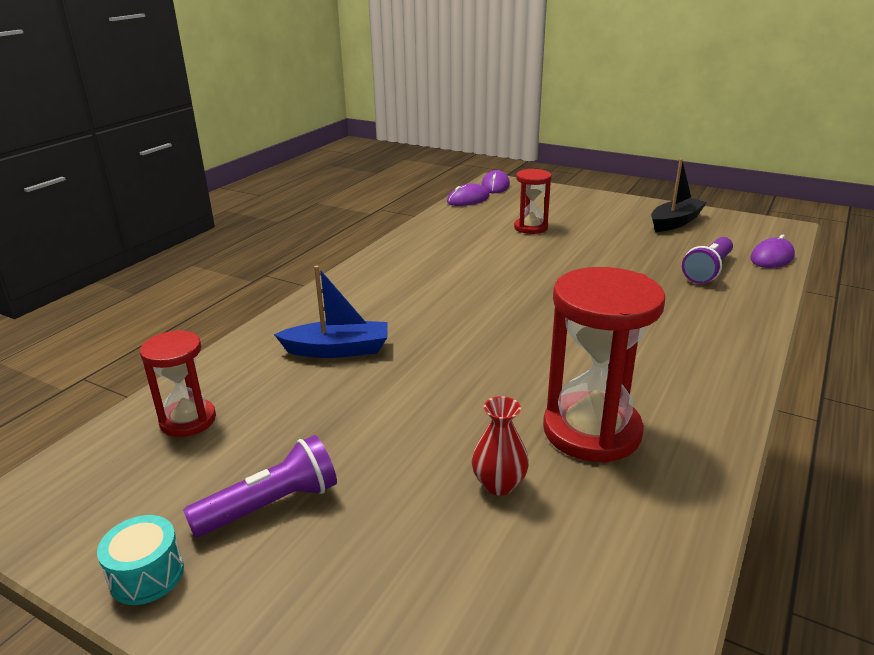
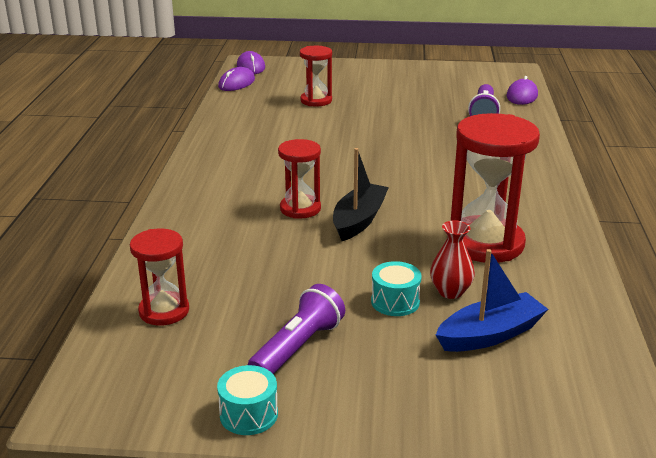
camera: 25 degrees left, 0 degrees up
blue boat [274,265,388,358] -> blue boat moved to [436,249,548,352]
black boat [651,159,707,232] -> black boat moved to [333,148,389,241]
none -> red hourglass [278,139,321,219]
none -> turquoise drum [371,261,422,316]

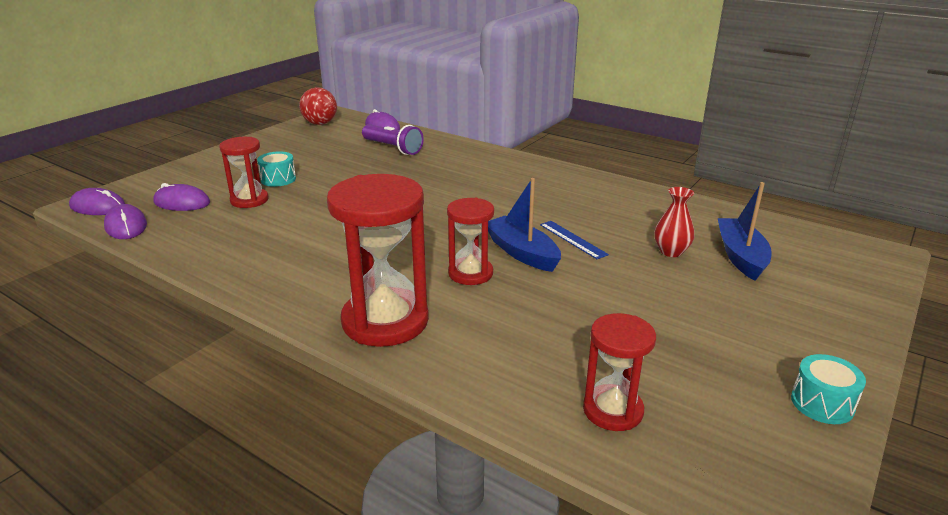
camera: 60 degrees left, 0 degrees up
purple flashlight [248,284,345,374] -> none
black boat [333,148,389,241] -> blue boat [488,178,561,272]
turquoise drum [371,261,422,316] -> turquoise drum moved to [257,151,296,187]
red hourglass [451,113,540,263] -> red hourglass moved to [327,174,429,347]
none -> purple mouse [153,183,210,211]
none -> red ball [299,87,337,125]
none -> blue ruler [540,221,609,259]

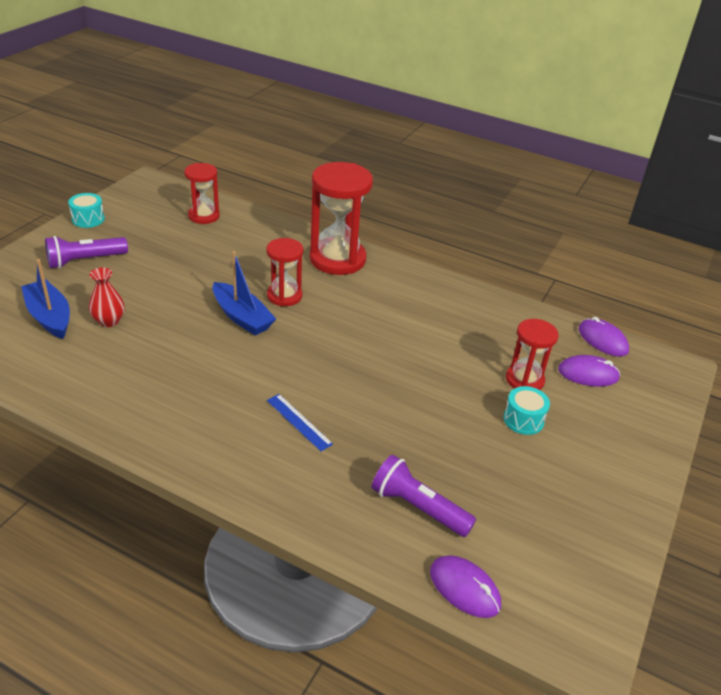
camera: 170 degrees right, 10 degrees up
purple mouse [69,188,125,215] -> none
red ball [299,87,337,125] -> none
blue ruler [540,221,609,259] -> blue ruler moved to [267,394,333,451]
blue boat [718,182,772,281] -> blue boat turned 150 degrees clockwise [21,259,70,339]
none -> purple flashlight [45,236,128,268]

